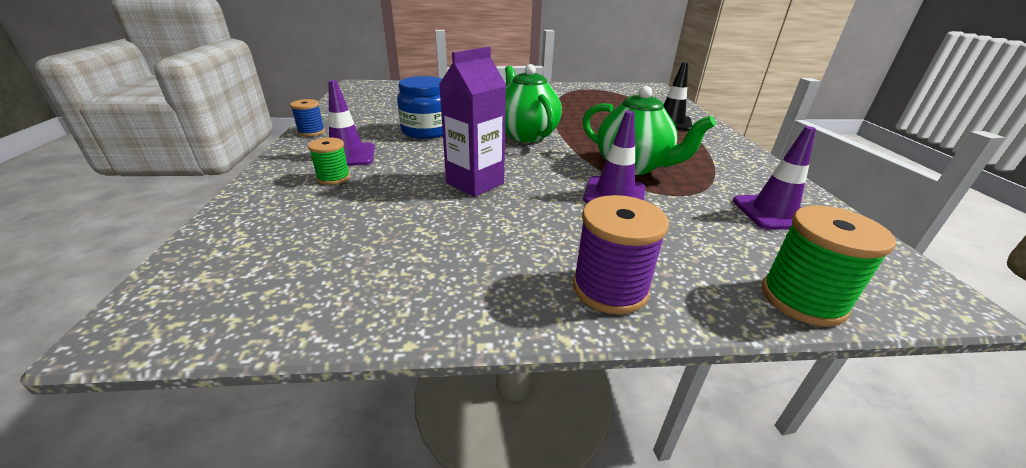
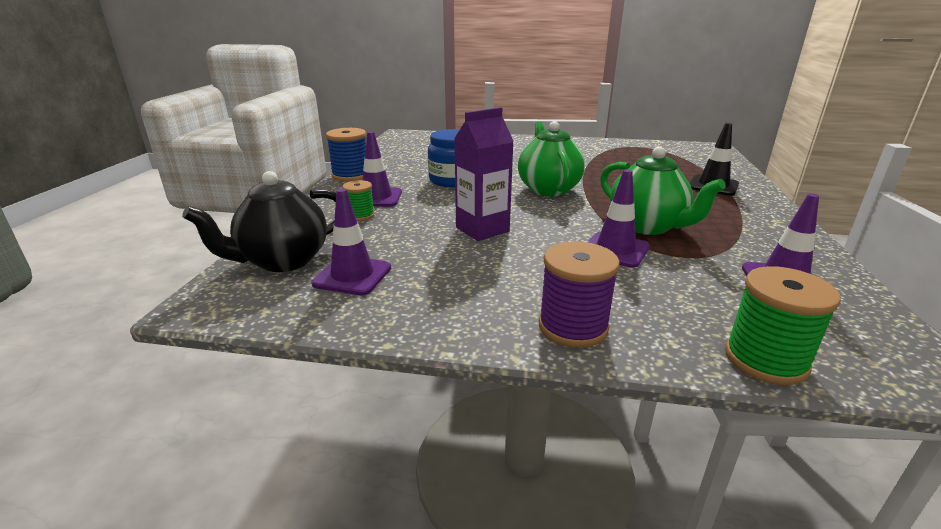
camera: 15 degrees right, 5 degrees down
blue spool [290,99,325,136] -> blue spool [326,128,366,182], size x1.63
none -> black teapot [182,171,336,272]
none -> purple traffic cone [311,189,391,295]

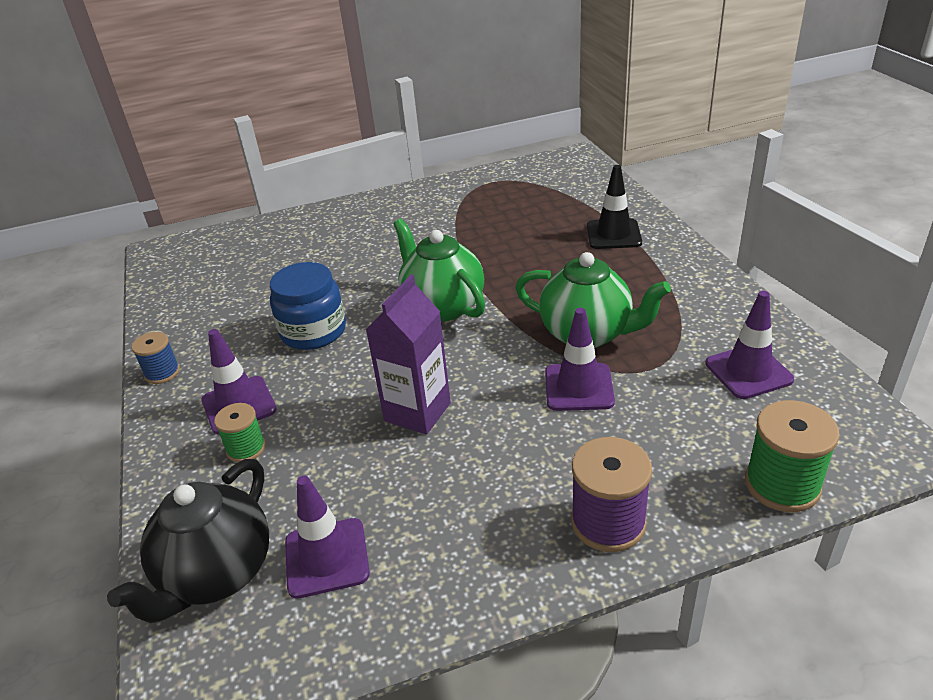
camera: 25 degrees left, 10 degrees up
blue spool [326,128,366,182] -> blue spool [131,332,180,384], size x0.61

